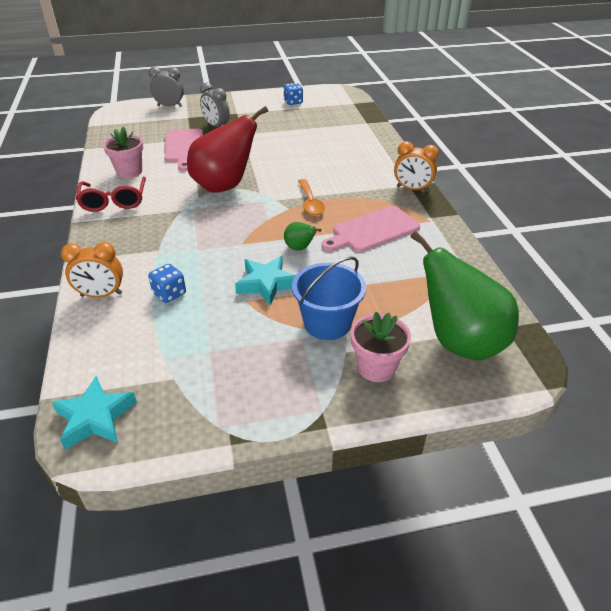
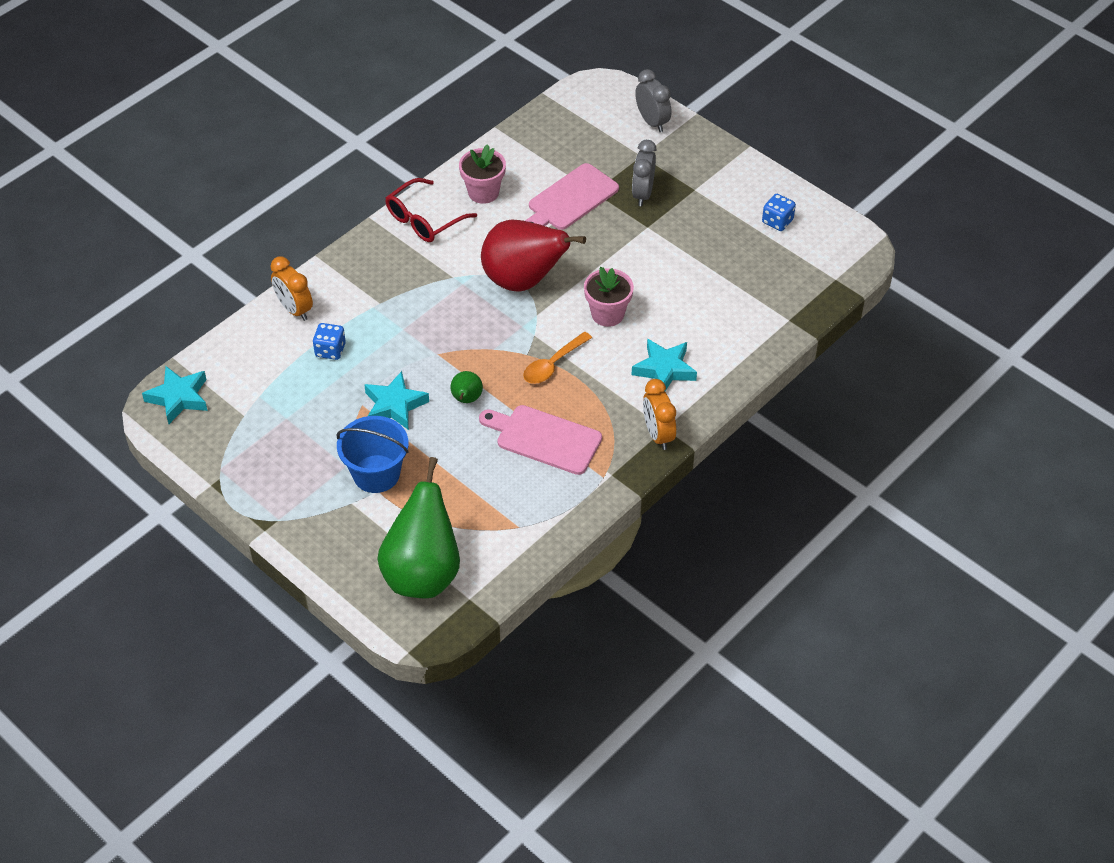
camera: 55 degrees right, 10 degrees up
pink flower pot [351,312,411,382] -> pink flower pot moved to [584,267,634,327]
none -> turquoise star [632,339,697,391]

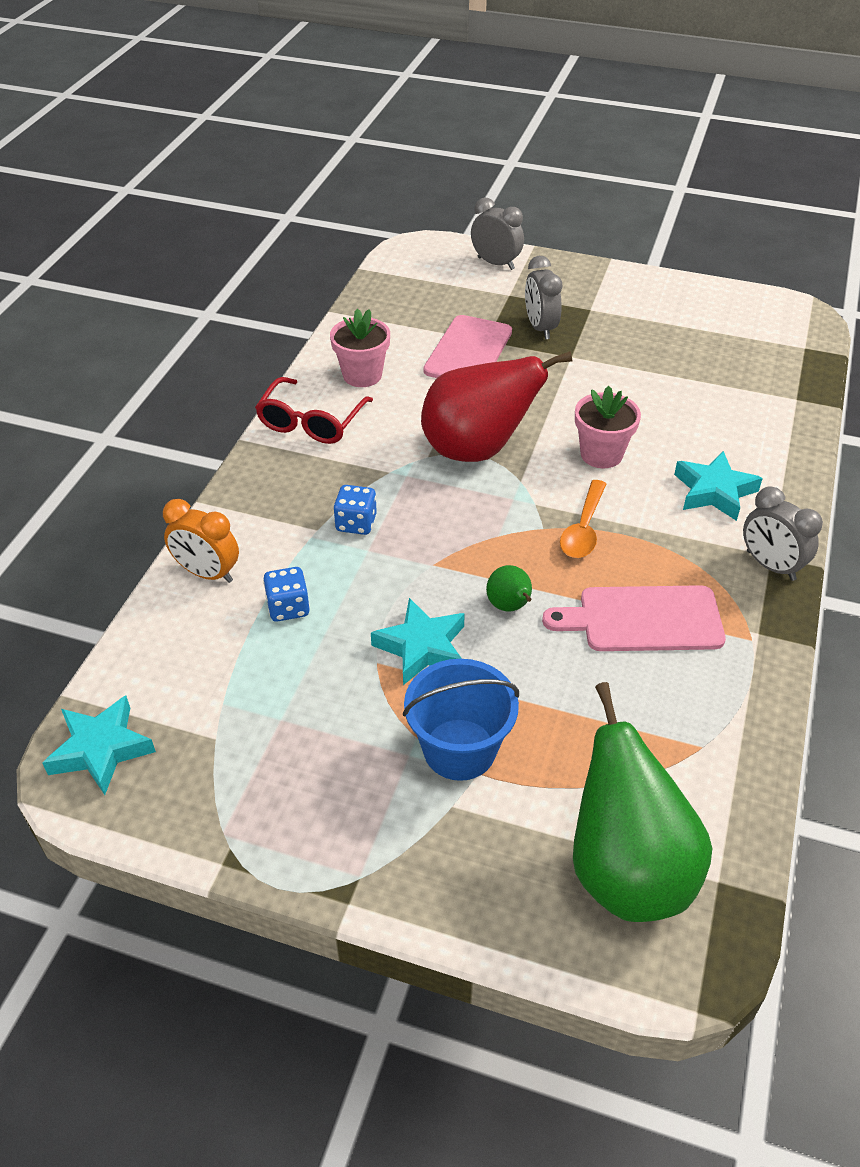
camera: 25 degrees left, 5 degrees down
orange clock [643,379,676,450] -> grey clock [743,486,823,581]
blue dice [762,194,796,231] -> blue dice moved to [333,485,377,535]

